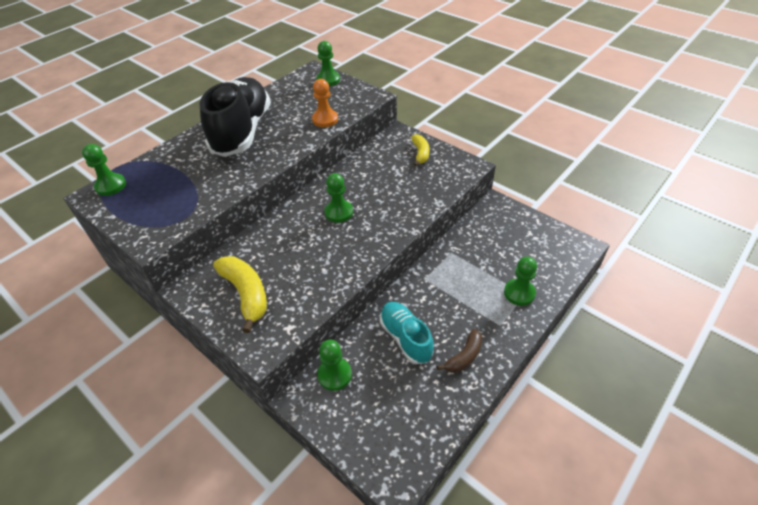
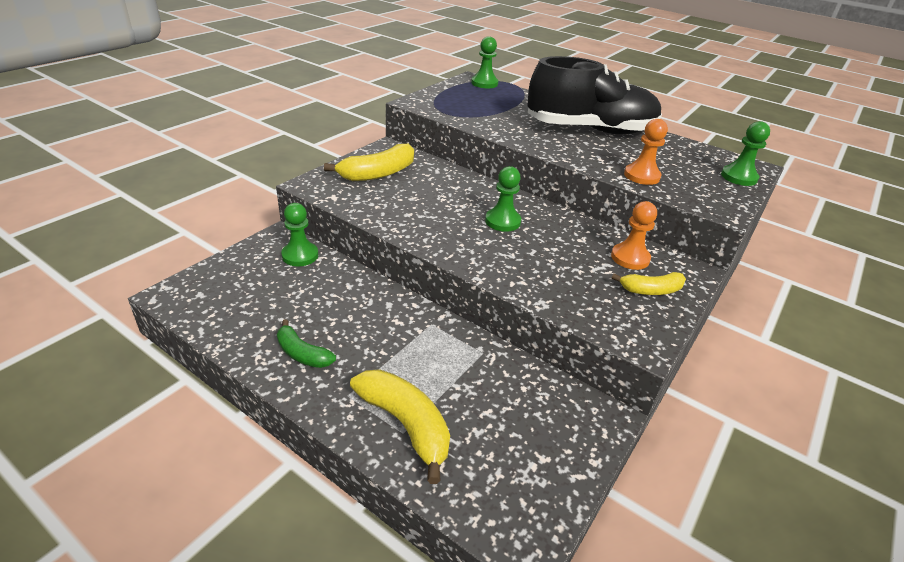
camera: 80 degrees right, 10 degrees down
turquoise shoe [380,302,434,364] -> none
brown banana [437,329,482,373] -> green banana [277,319,336,368]
green pawn [504,257,537,306] -> yellow banana [350,369,450,484]
none -> orange pawn [611,201,657,270]

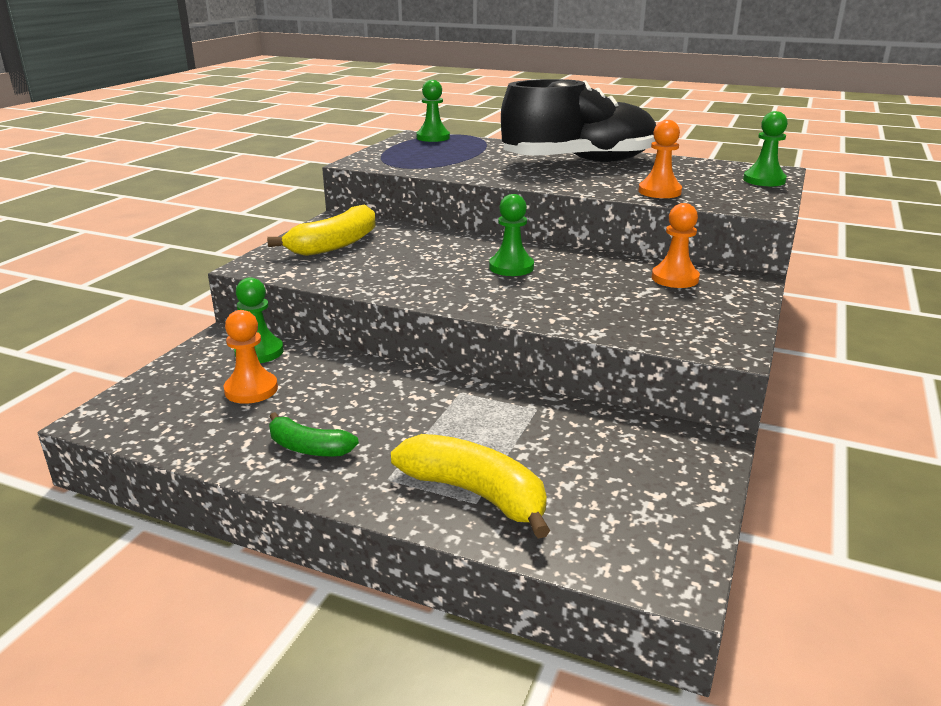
camera: 10 degrees left, 10 degrees down
yellow banana [612,272,686,295] -> none
none -> orange pawn [223,310,278,404]

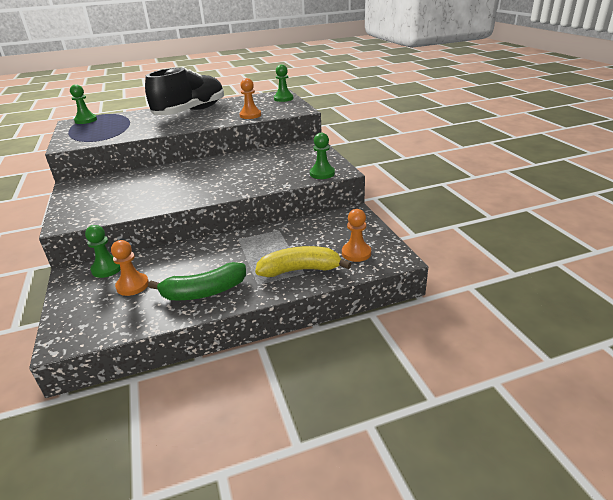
camera: 40 degrees left, 5 degrees up
yellow banana [267,205,376,256] -> none
green banana [269,412,359,457] -> green banana [148,262,246,300], size x1.63
green pawn [489,194,534,276] -> green pawn moved to [310,133,335,179]
orange pawn [652,203,700,288] -> orange pawn moved to [342,209,371,262]

